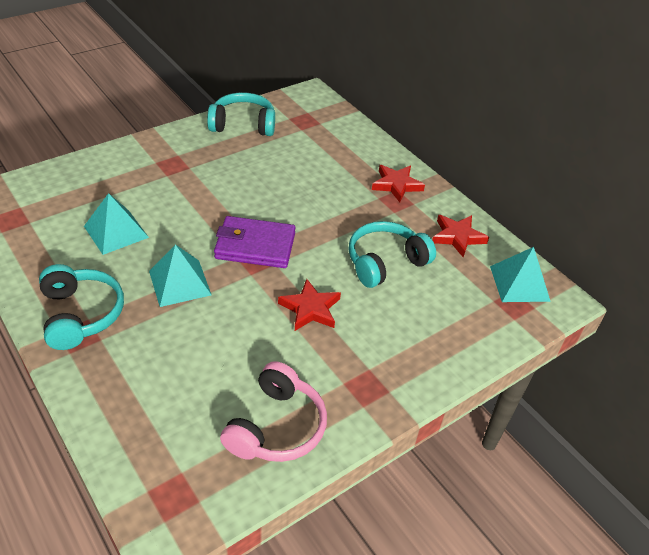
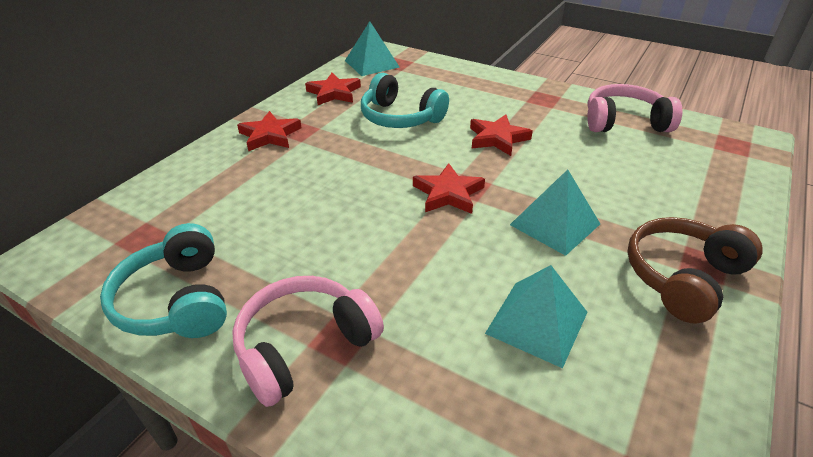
camera: 110 degrees left, 5 degrees down
turquoise headphones [39,264,124,350] -> brown headphones [627,217,763,324]
purple wallet [214,216,296,268] -> red star [413,163,485,214]
none -> pink headphones [232,276,384,407]

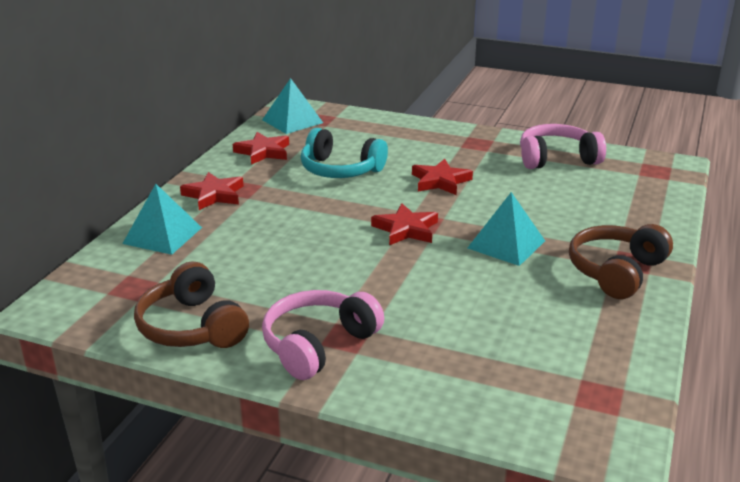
camera: 10 degrees left, 10 degrees down
turquoise headphones [100,223,227,338] -> brown headphones [134,262,249,348]
turquoise pyramid [485,265,588,368] -> turquoise pyramid moved to [122,184,202,255]

